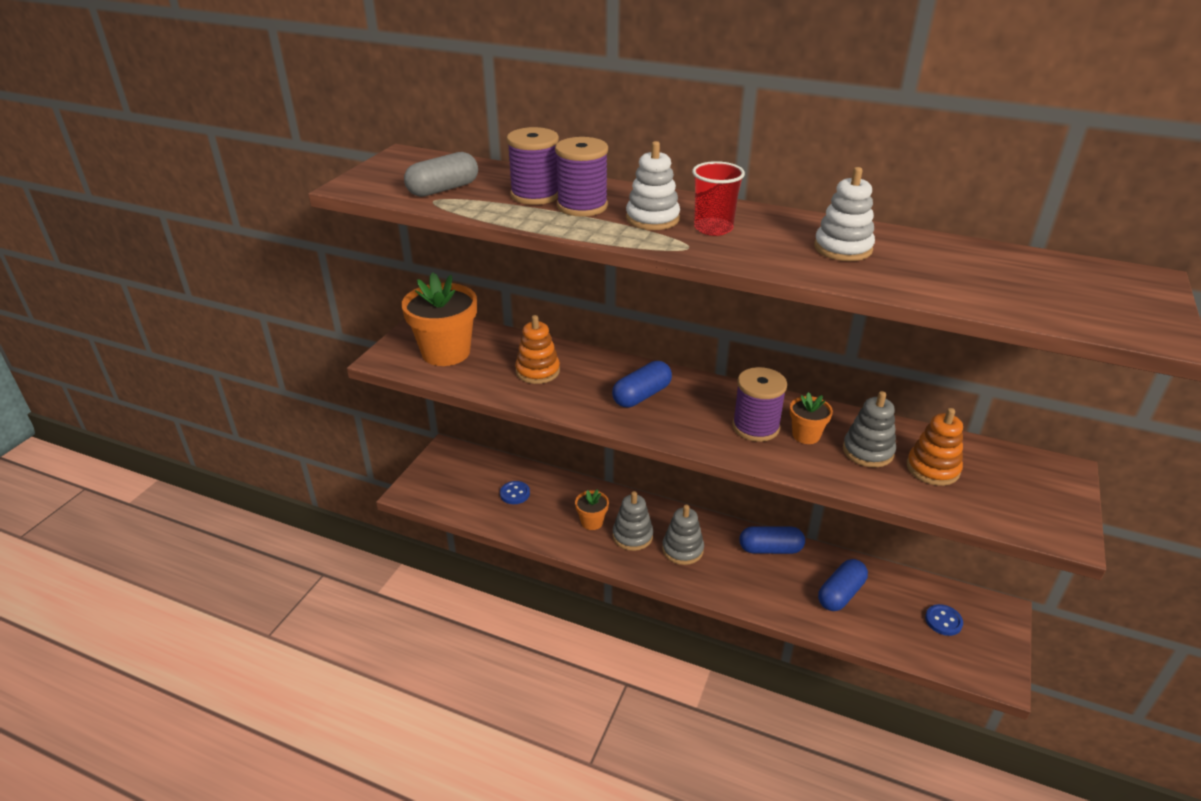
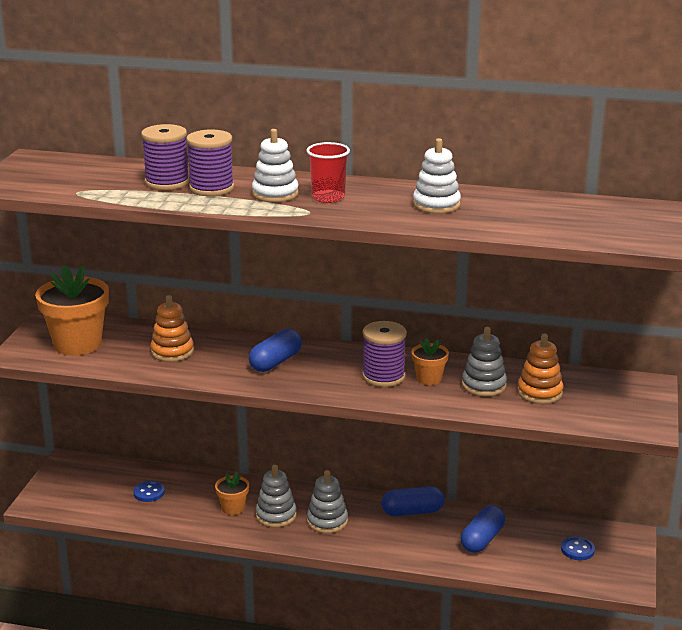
camera: 10 degrees left, 10 degrees down
grey capsule [404,152,478,197] -> none

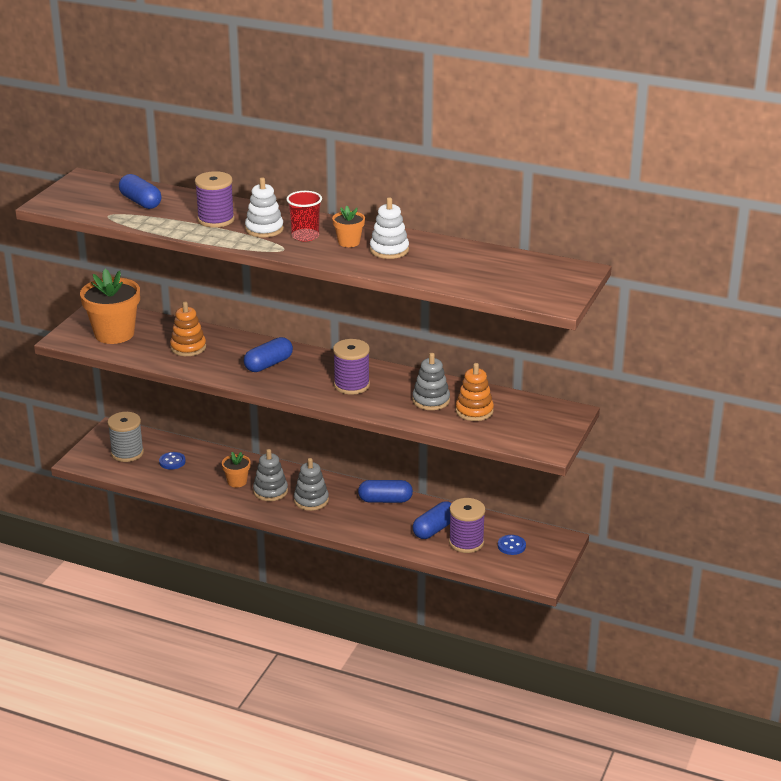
camera: 10 degrees right, 5 degrees up
purple spool [141,124,190,190] -> purple spool moved to [449,498,485,553]
orange flower pot [411,338,449,385] -> orange flower pot moved to [332,206,365,247]
none -> grey spool [107,412,144,462]
none -> blue capsule [119,174,162,209]

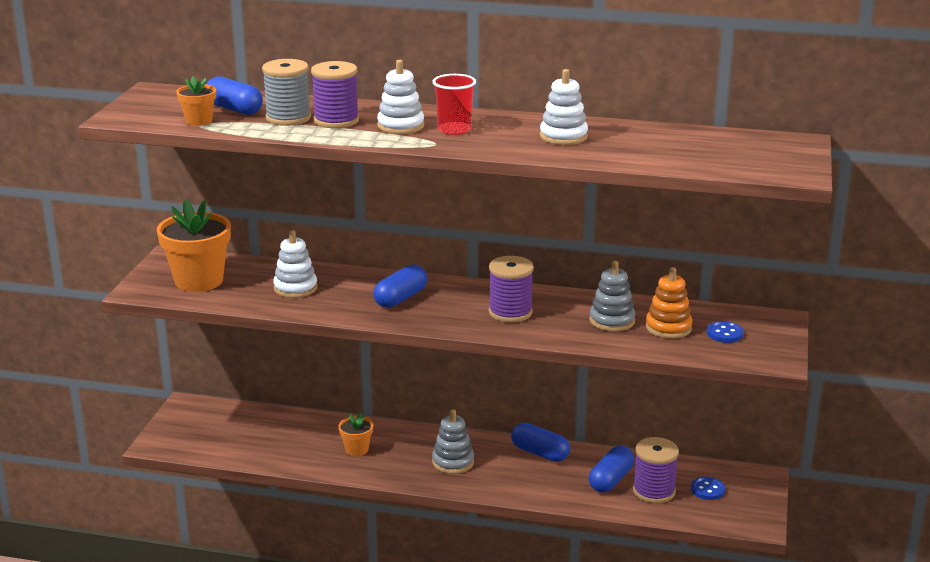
camera: 10 degrees left, 5 degrees down
grey spool [107,412,144,462] -> grey spool moved to [262,59,311,126]
blue button [159,452,186,470] -> blue button moved to [707,321,743,343]
orange stacking toy [170,301,206,356] -> white stacking toy [273,230,317,298]
grey stacking toy [253,449,288,501] -> none
orange flower pot [332,206,365,247] -> orange flower pot moved to [176,77,216,126]
blue capsule [358,480,413,503] -> blue capsule turned 45 degrees clockwise [511,423,570,462]

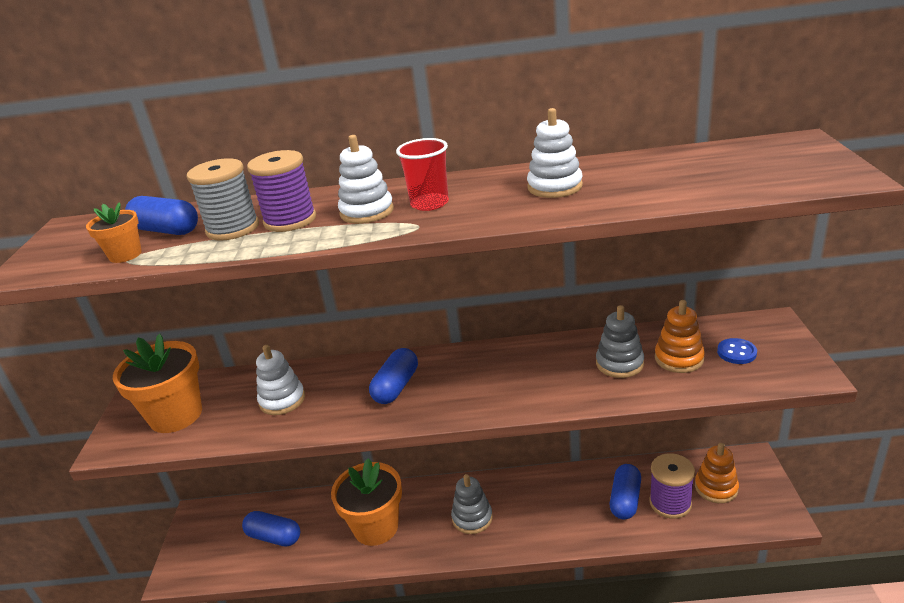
camera: 10 degrees left, 5 degrees up
orange flower pot [338,412,373,456] -> orange flower pot [331,458,402,546], size x2.00
purple spool [489,256,534,323] -> none
blue capsule [511,423,570,462] -> blue capsule moved to [242,511,300,547]
blue button [691,477,725,500] -> orange stacking toy [695,443,739,503]

